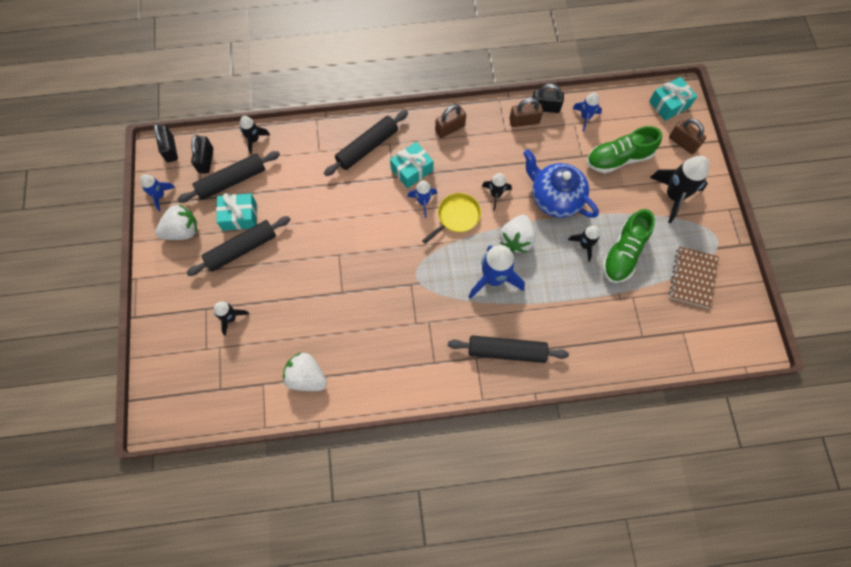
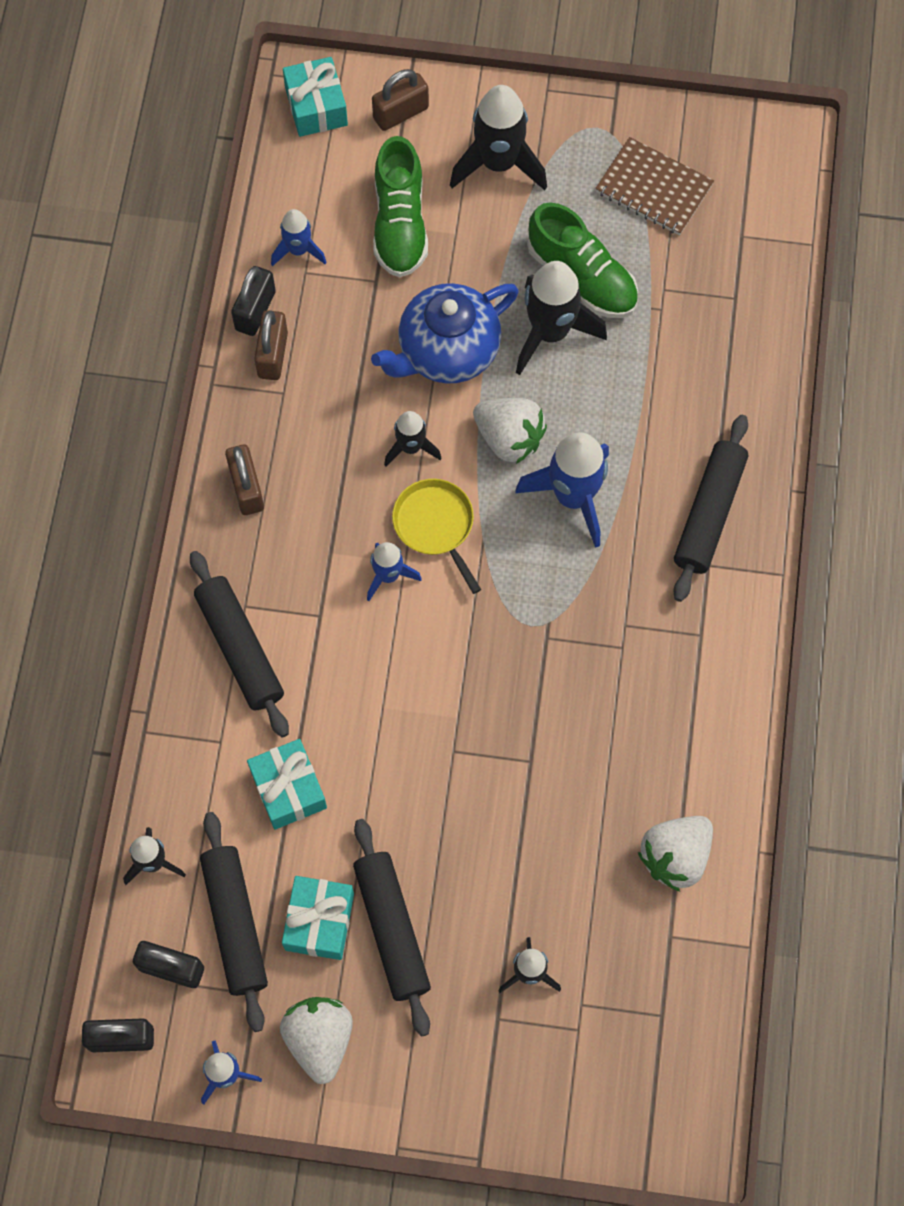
camera: 75 degrees left, 0 degrees up
turquoise gift [390,142,434,188] -> turquoise gift moved to [247,739,327,830]
black rocket [568,226,600,262] -> black rocket [516,261,607,375], size x1.78

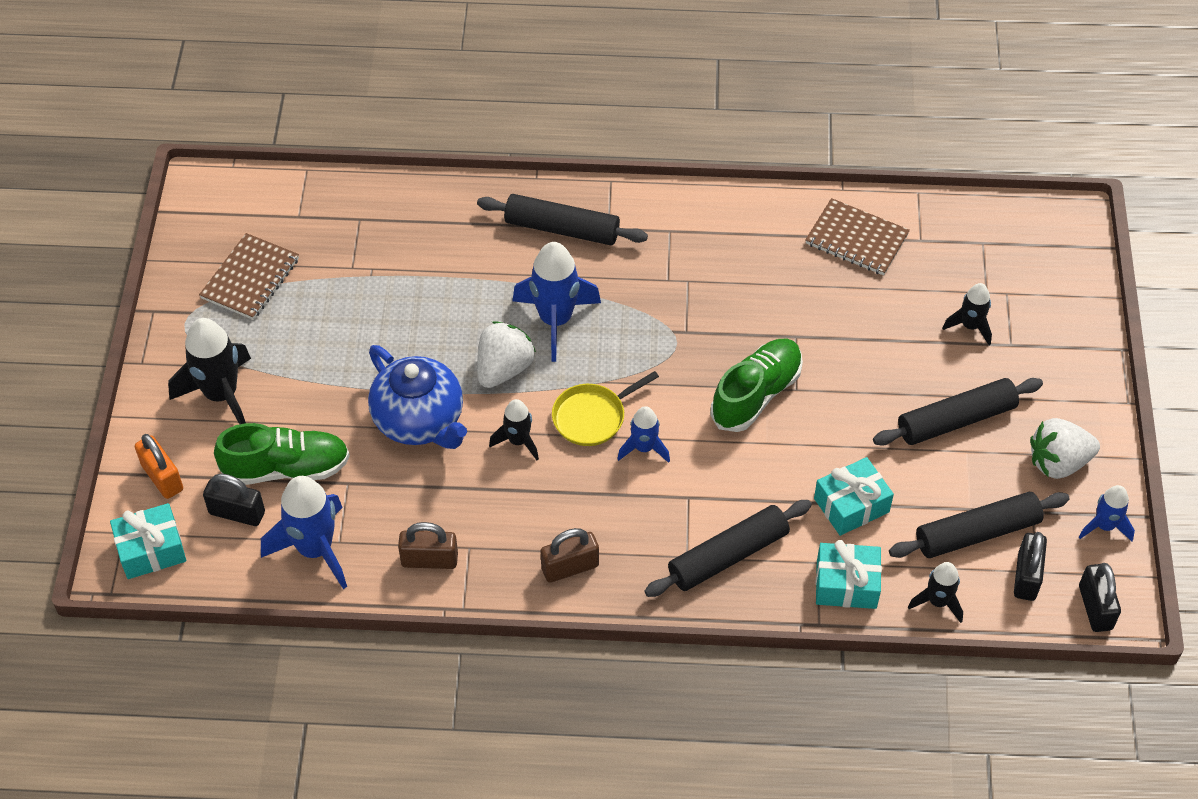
camera: 95 degrees left, 15 degrees down
black padlock [231,266,276,336] -> black padlock moved to [203,474,265,526]
blue rocket [271,209,327,266] -> blue rocket [261,476,347,589], size x1.78
turquoise gift [282,876,354,960] -> turquoise gift moved to [816,540,882,609]
brown padlock [372,69,429,131] -> orange padlock [135,434,183,499]
black rocket [516,261,607,375] -> none
green shoe [527,202,638,318] -> green shoe moved to [711,339,803,432]
white strawberry [638,816,713,891] -> brown notebook [805,198,910,275]

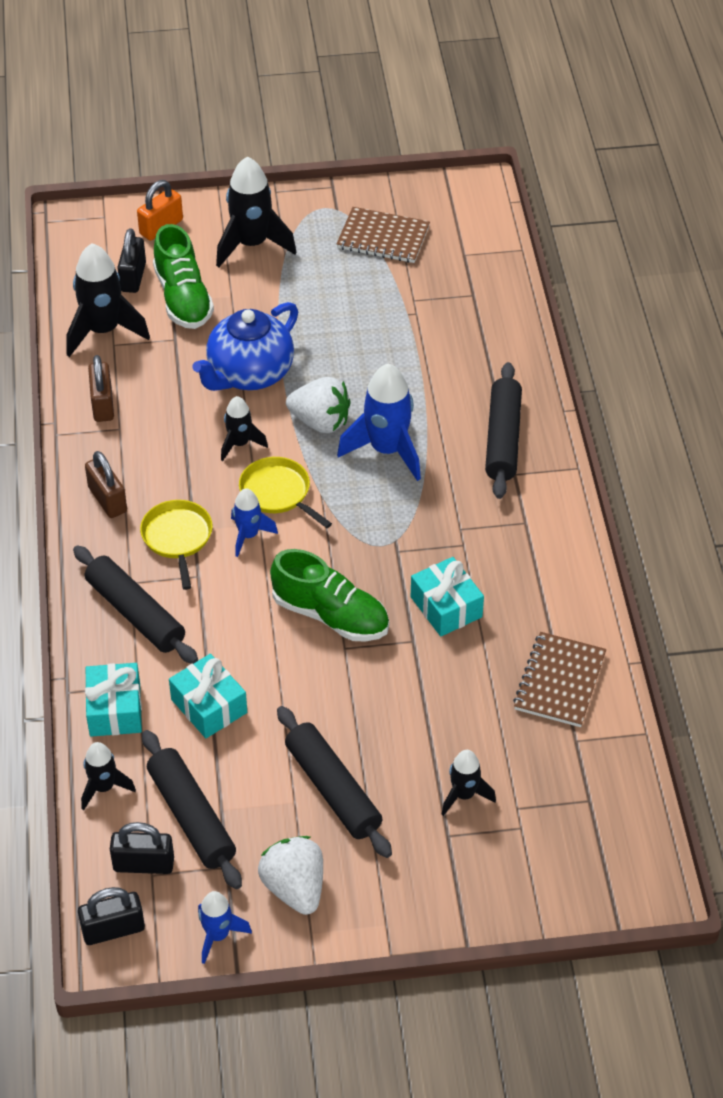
camera: 80 degrees right, 5 degrees down
turquoise gift [110,503,186,579] -> turquoise gift moved to [411,557,484,636]
blue rocket [261,476,347,589] -> black rocket [66,243,150,357]
none -> yellow pan [140,500,213,590]

